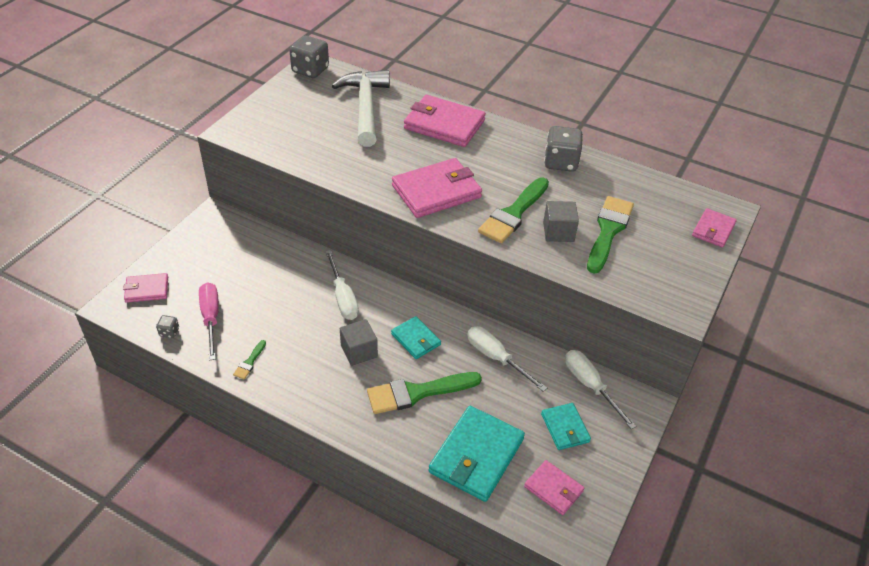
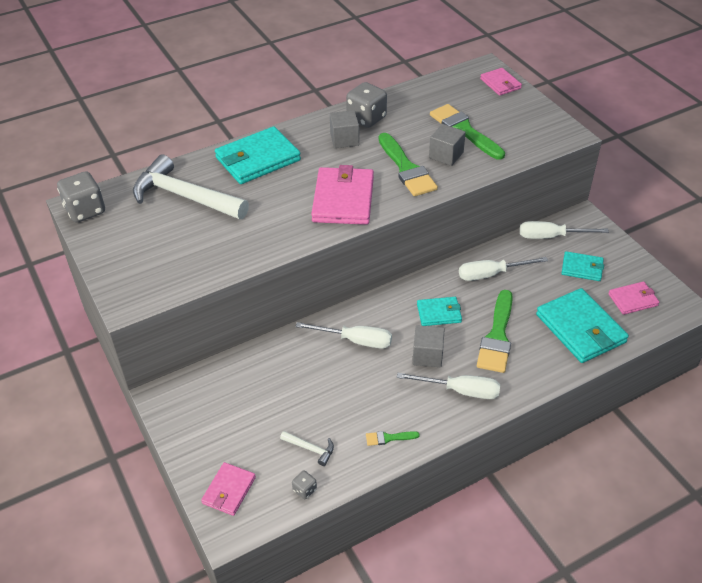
camera: 55 degrees left, 0 degrees up
pink screwdriver [199,282,219,360] -> white hammer [280,431,334,466]
green brush [233,340,266,379] -> green brush turned 120 degrees clockwise [366,431,420,446]
pink wallet [404,95,486,147] -> turquoise wallet [215,126,301,184]
none -> grey cube [330,110,359,148]
none -> white screwdriver [397,373,500,399]

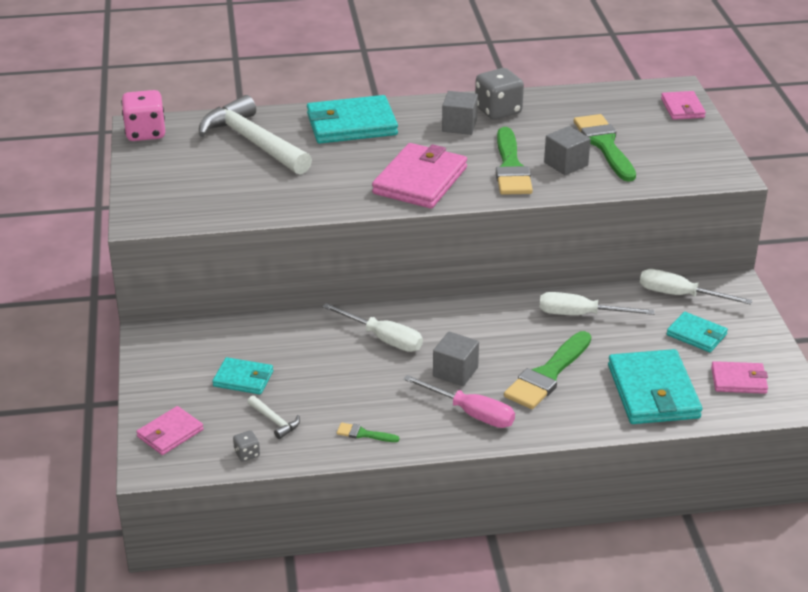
camera: 20 degrees right, 10 degrees down
grey dice [57,171,105,223] -> pink dice [121,90,165,141]
white screwdriver [397,373,500,399] -> pink screwdriver [403,375,515,428]
turquoise wallet [417,297,462,326] -> turquoise wallet moved to [212,357,273,394]

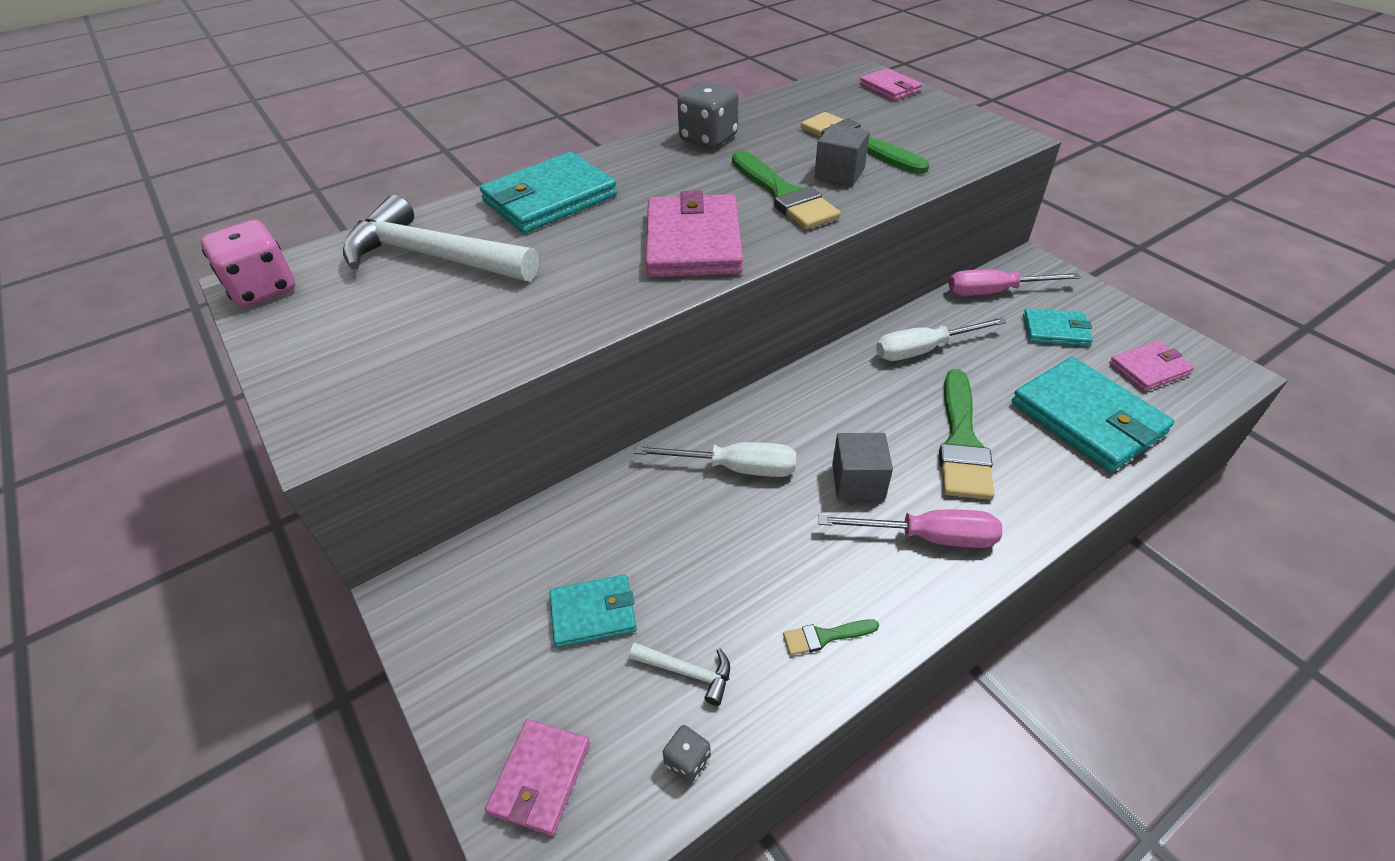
camera: 25 degrees left, 10 degrees up
grey cube [442,91,478,135] -> none
white screwdriver [640,269,753,305] -> pink screwdriver [949,269,1081,296]

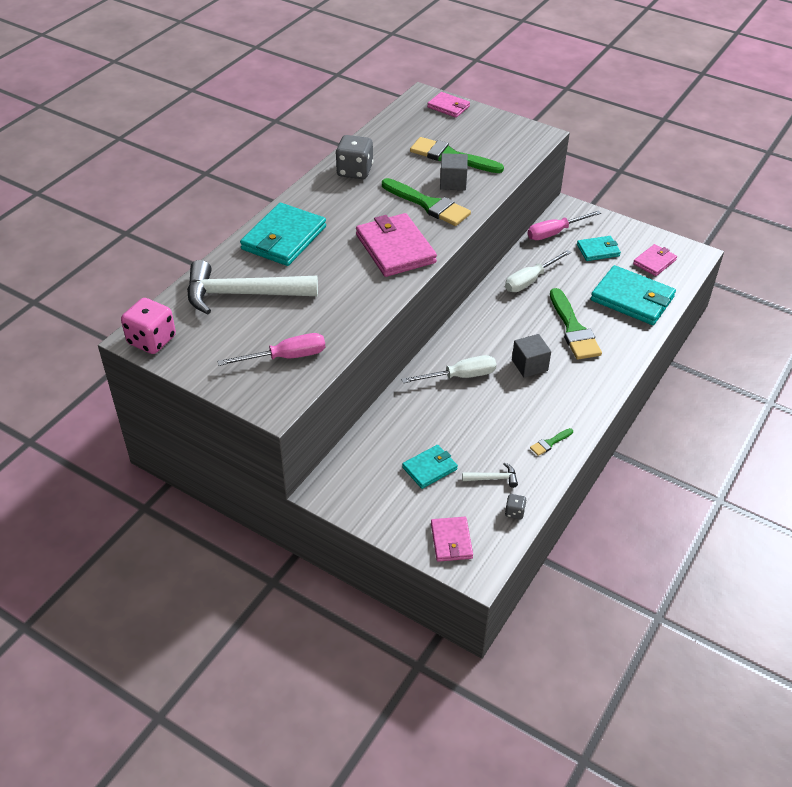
camera: 25 degrees left, 0 degrees up
pink screwdriver [818,510,1002,548] -> pink screwdriver moved to [217,333,325,366]

